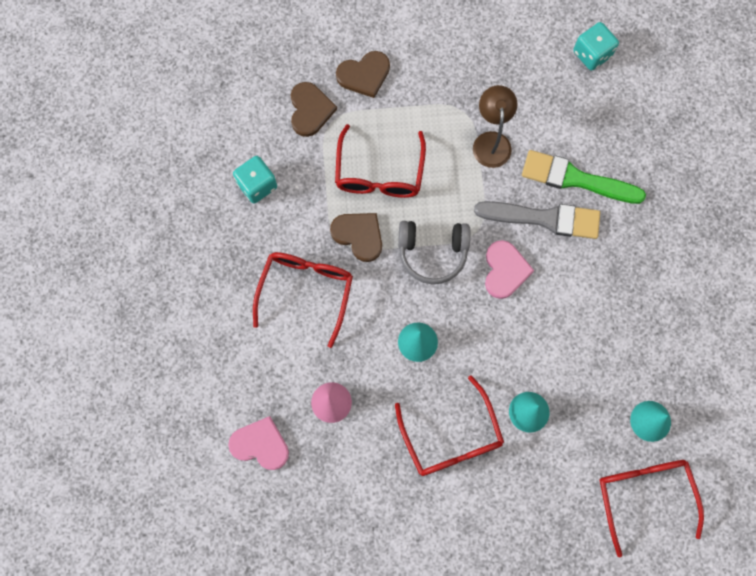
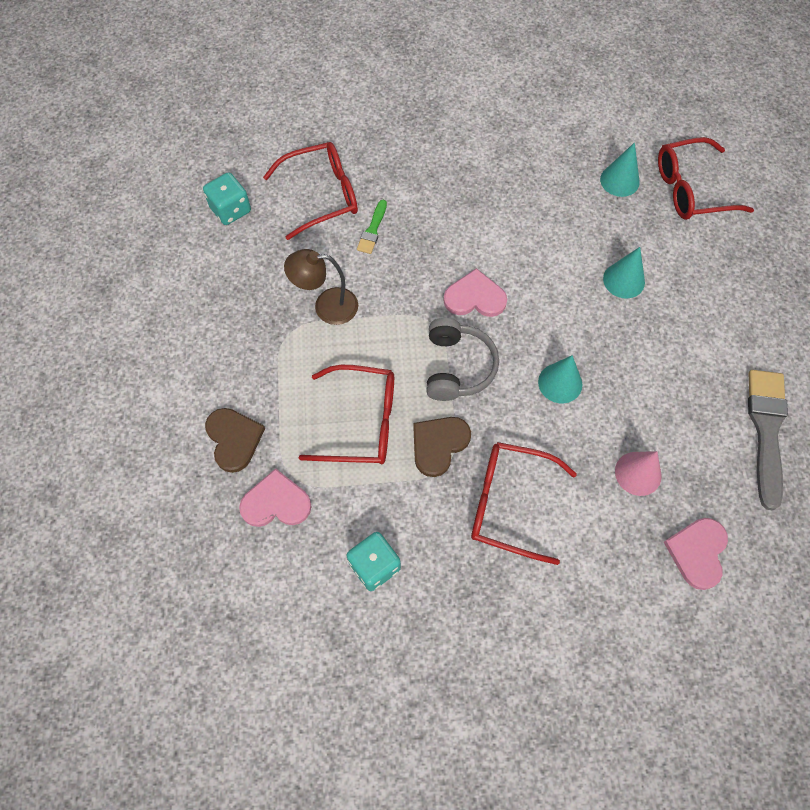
camera: 90 degrees left, 10 degrees down
brown heart [291,82,337,137] -> pink heart [239,468,312,527]
red glasses [395,375,504,476] -> red glasses moved to [263,142,358,240]
grey brush [474,201,600,239] -> grey brush moved to [748,370,788,510]
green brush [522,150,646,204] -> green brush [357,200,387,254], size x0.50

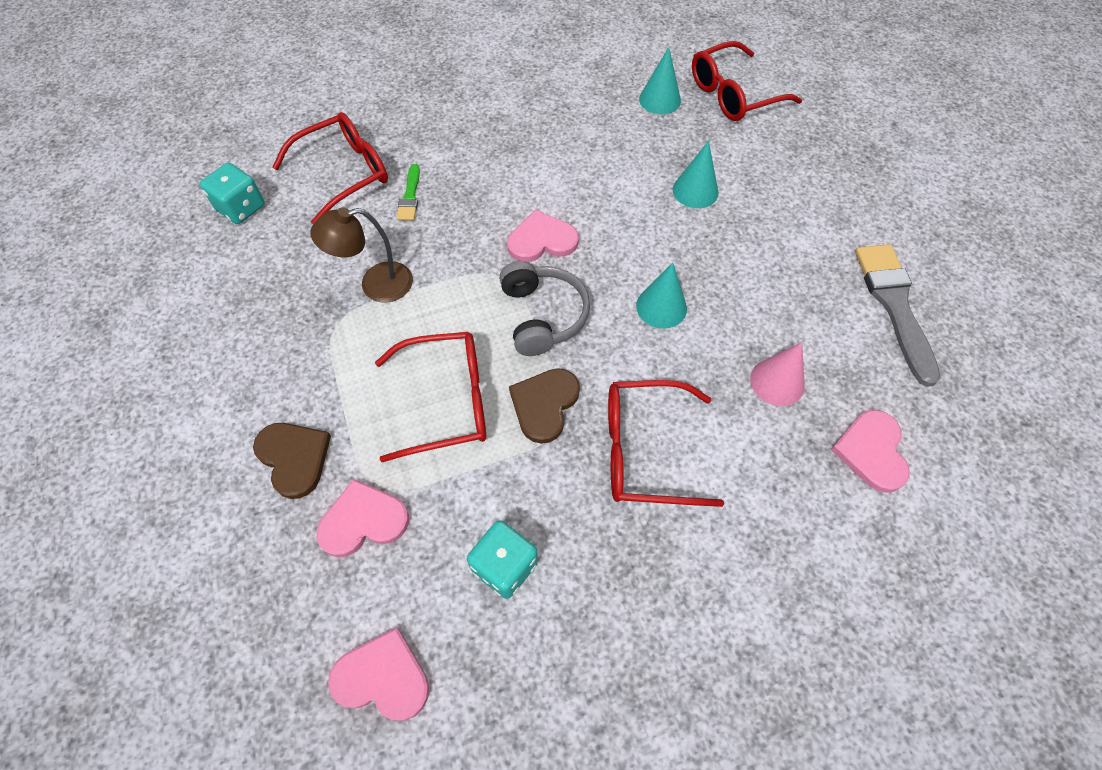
camera: 15 degrees left, 5 degrees down
none -> pink heart [328,627,429,721]

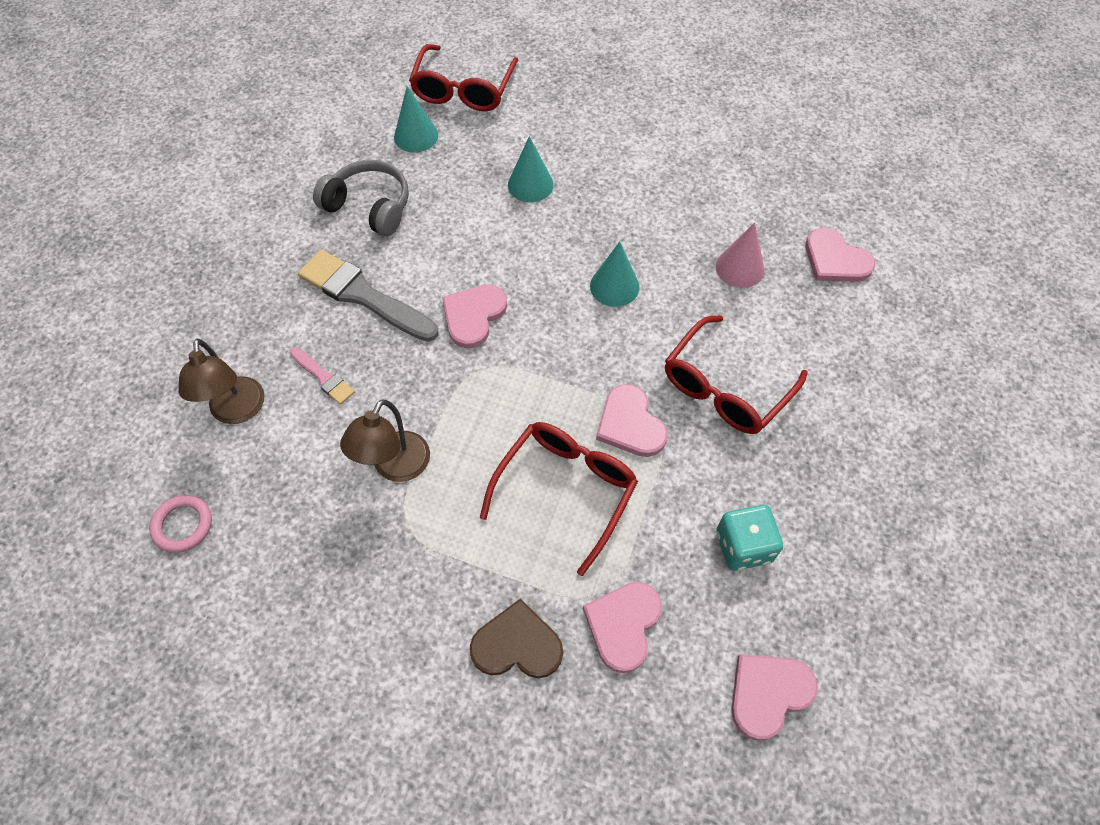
camera: 50 degrees left, 0 degrees up
turquoise dice [200,163,265,224] -> pink ring [149,495,212,553]
red glasses [272,112,388,224] -> brown lamp [178,339,265,424]
green brush [396,164,420,221] -> pink brush [290,347,355,405]
grey headphones [499,261,590,356] -> grey headphones moved to [313,160,409,236]
brown heart [509,368,580,444] -> pink heart [596,384,668,457]
grey brush [855,244,941,387] -> grey brush moved to [298,250,439,342]

